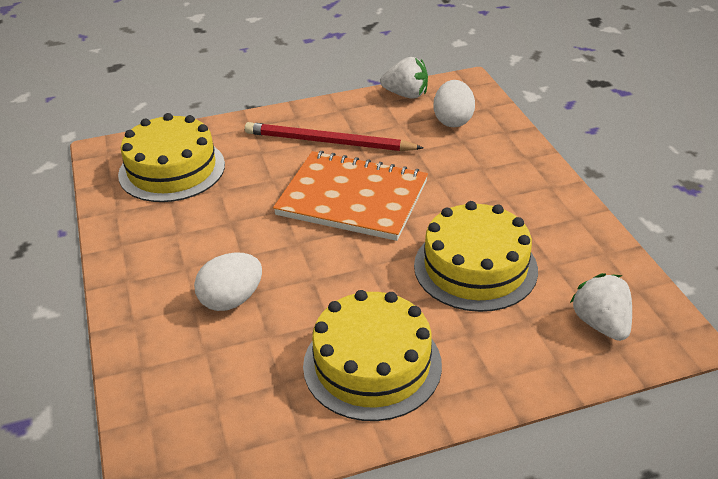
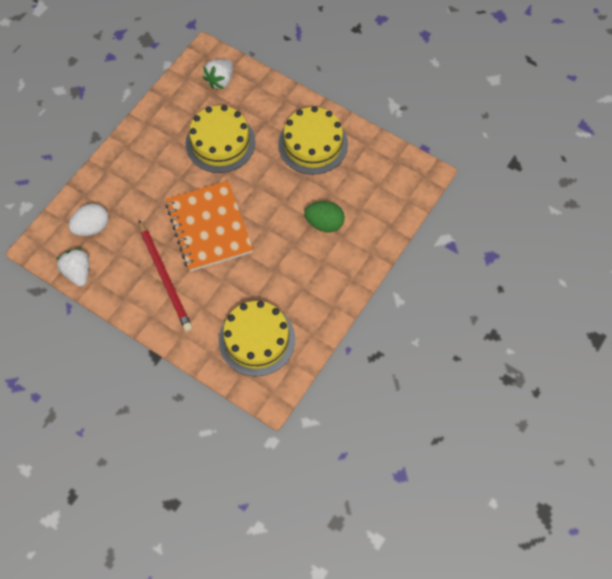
camera: 130 degrees left, 25 degrees up
white egg [194,253,262,311] -> green egg [304,201,345,232]

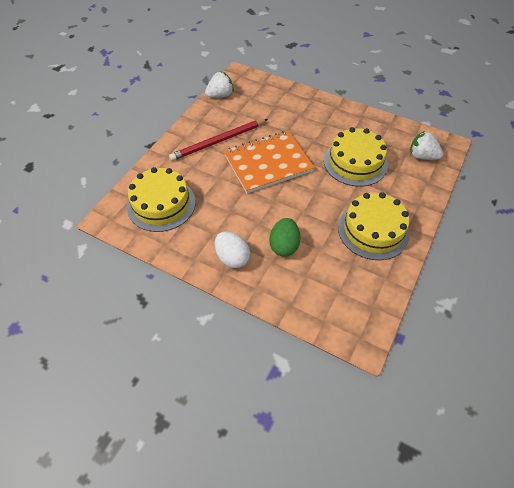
camera: 85 degrees right, 10 degrees down
white egg [69,203,108,236] -> white egg moved to [215,231,250,268]

